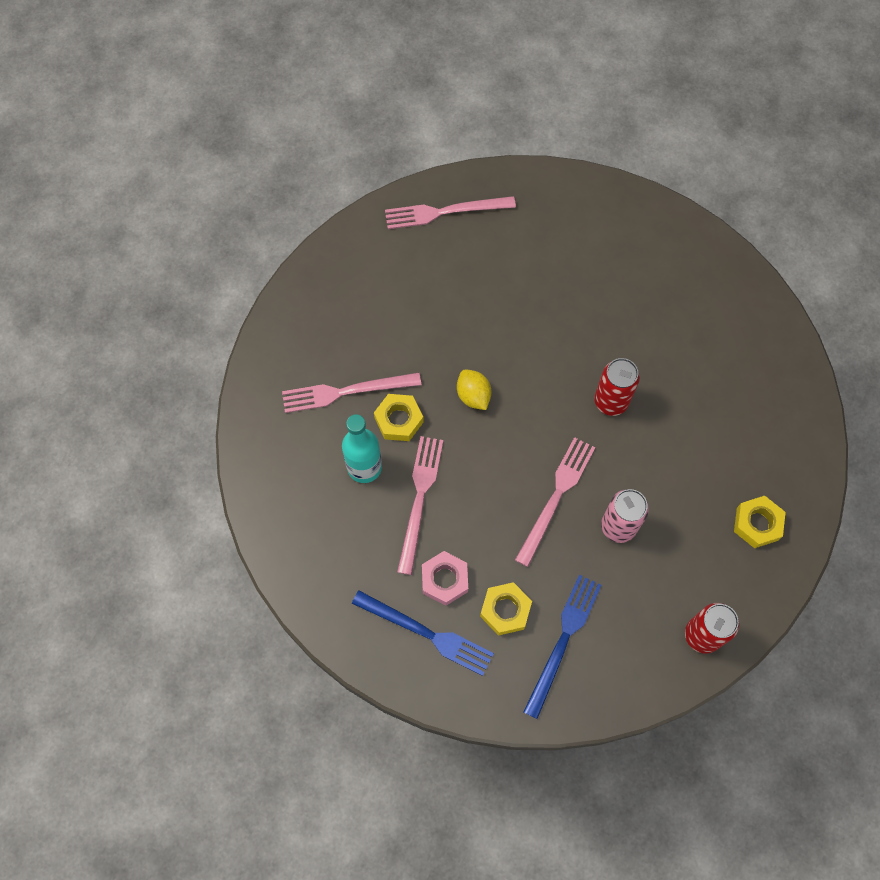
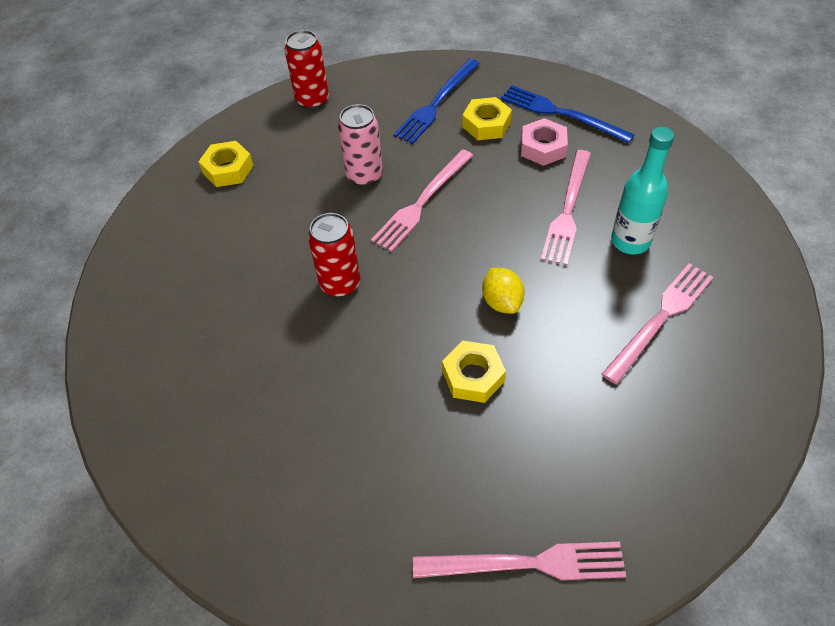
camera: 170 degrees left, 15 degrees down
pink fork [282,372,421,413] -> pink fork turned 45 degrees counterclockwise [602,263,713,384]
yellow nut [374,394,424,441] -> yellow nut moved to [442,341,506,403]

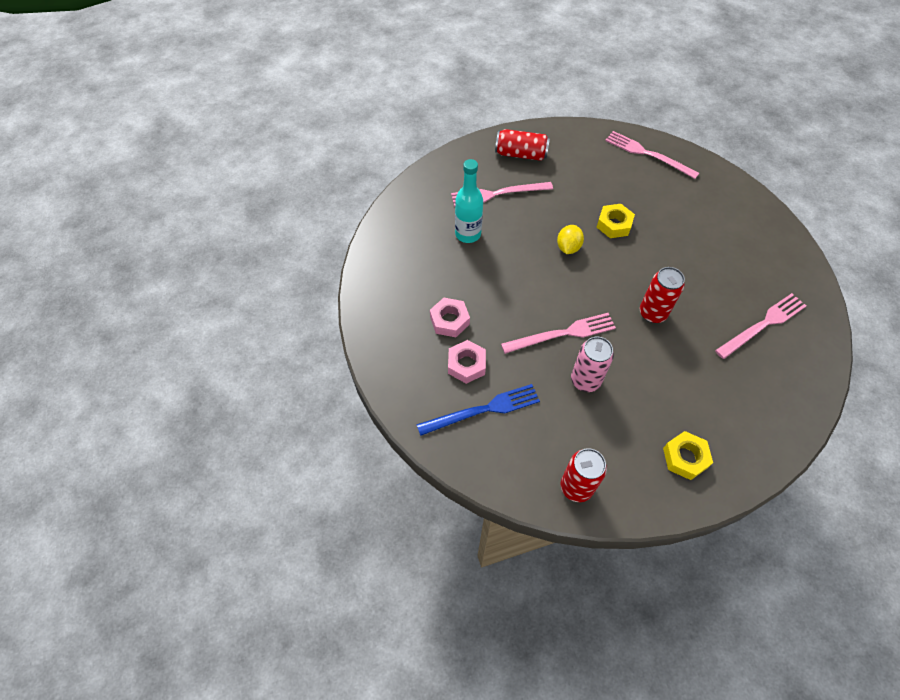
camera: 145 degrees left, 5 degrees up
yellow nut [462,97,512,140] -> pink nut [448,340,486,384]
blue fork [501,85,635,144] -> none
pink fork [541,150,591,266] -> pink fork moved to [715,293,806,359]
none -> red can [495,129,550,161]

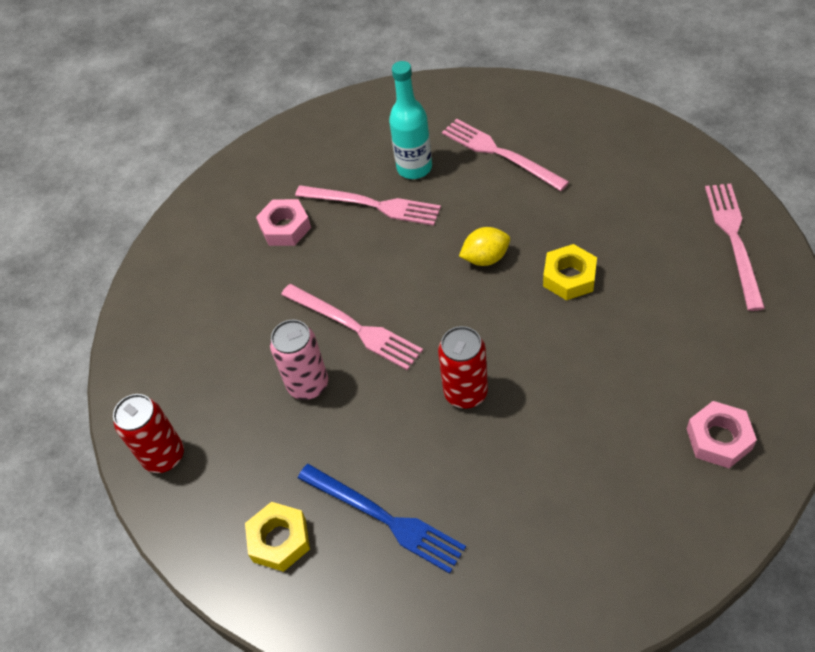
camera: 60 degrees right, 5 degrees down
blue fork [416,384,540,436] -> blue fork moved to [298,464,466,574]
pink nut [448,340,486,384] -> pink nut moved to [687,401,757,468]
red can [495,129,550,161] -> none
pink fork [715,293,806,359] -> pink fork moved to [295,185,441,226]

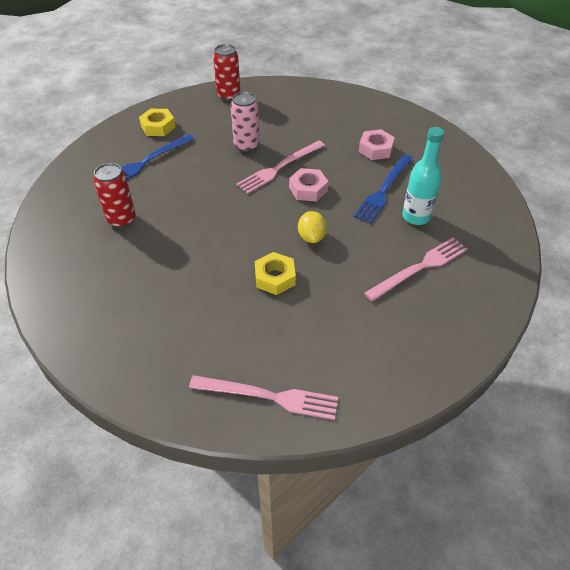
camera: 95 degrees right, 5 degrees down
pink fork [295,185,441,226] -> blue fork [353,154,413,224]
red can [438,326,488,408] -> red can moved to [93,163,136,228]
pink nut [687,401,757,468] -> pink nut moved to [289,168,329,202]

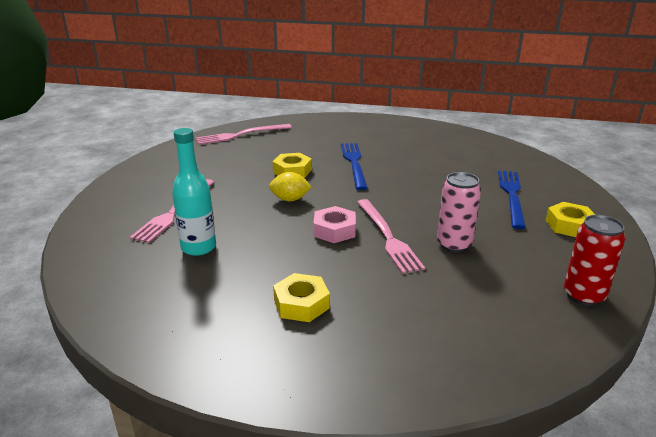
camera: 145 degrees right, 20 degrees down
red can [93,163,136,228] -> none
pink fork [236,140,325,194] -> pink fork turned 150 degrees clockwise [357,199,425,274]
yellow lemon [298,211,327,243] -> yellow lemon turned 45 degrees counterclockwise [269,172,311,201]
blue fork [353,154,413,224] -> blue fork moved to [341,143,368,190]
pink nut [359,129,395,160] -> yellow nut [273,273,330,322]

